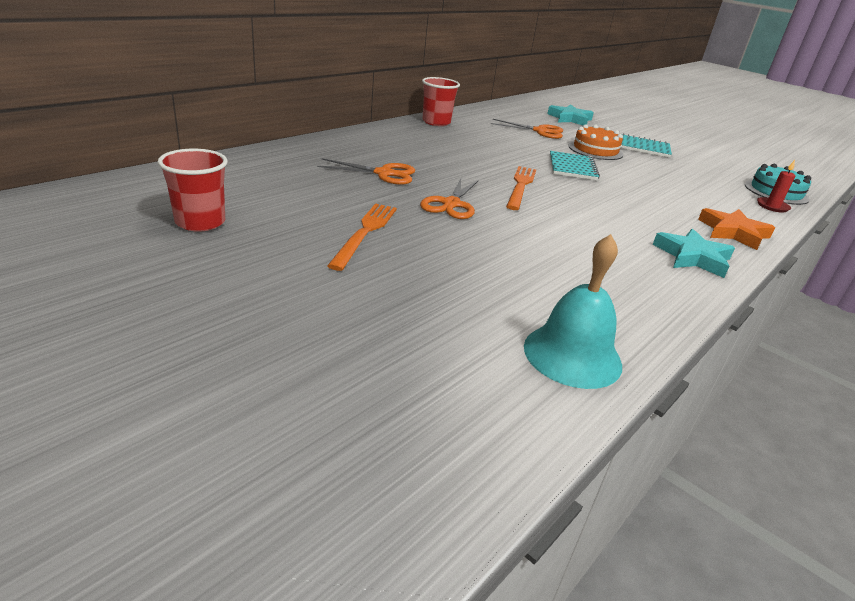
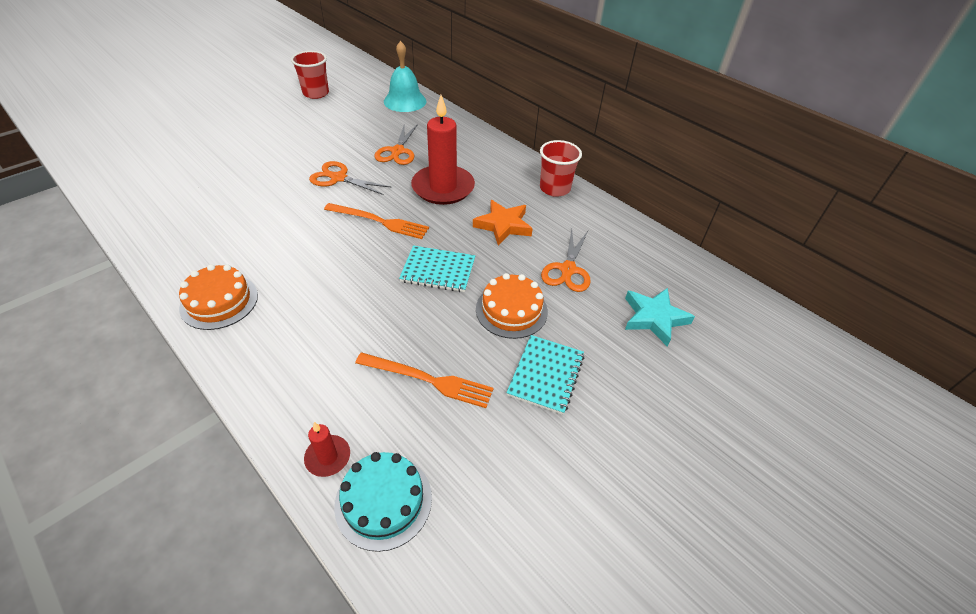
camera: 95 degrees right, 15 degrees up
orange fork [327,203,397,271] -> orange fork moved to [355,352,494,408]
turquoise bell [524,234,622,389] -> turquoise bell moved to [384,41,426,112]
turquoise star [653,229,735,278] -> orange cake [179,264,258,330]
orange star [698,208,775,250] -> orange star moved to [473,200,533,246]
none -> red candle [411,95,475,205]

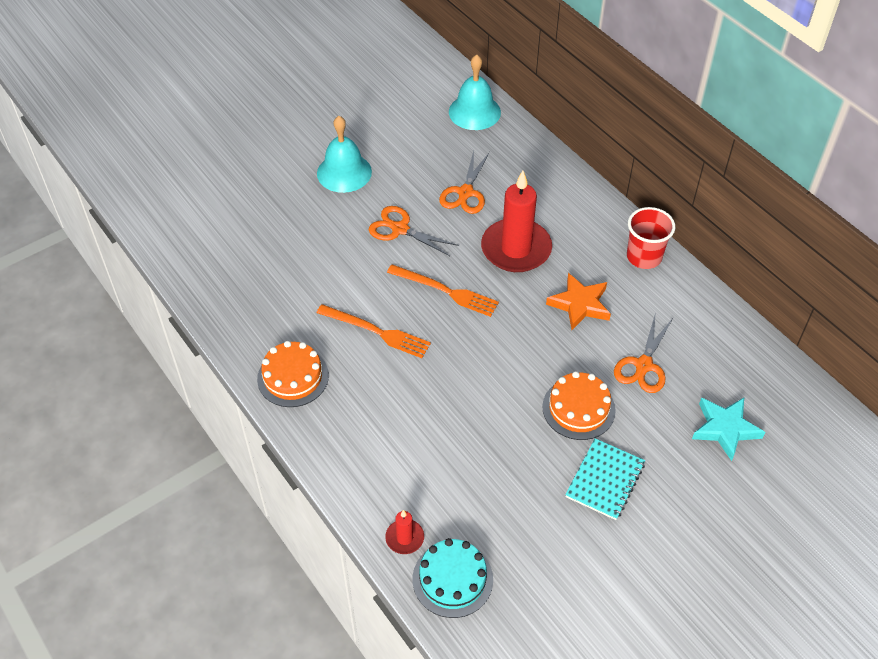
camera: 10 degrees right, 5 degrees up
red cup [291,51,329,99] -> none
orange fork [355,352,494,408] -> orange fork moved to [316,304,431,358]
turquoise notebook [399,245,475,292] -> none
none -> turquoise bell [317,116,372,193]

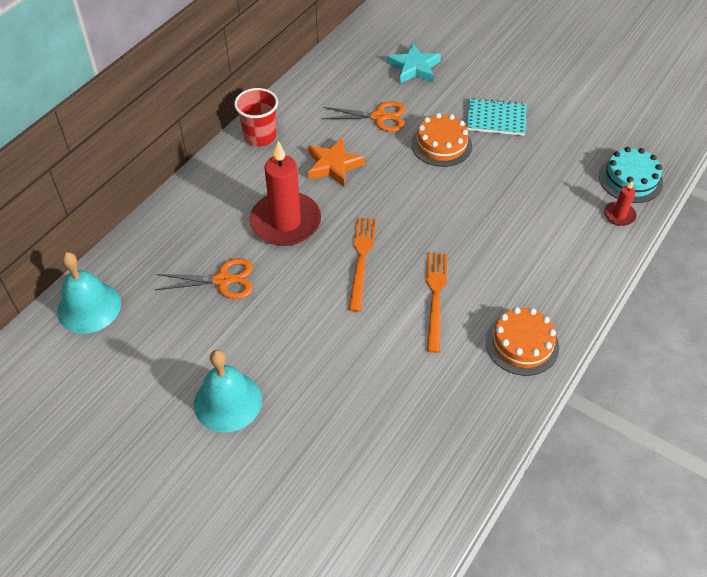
camera: 110 degrees left, 0 degrees up
orange scissors [369,206,459,256] -> none

